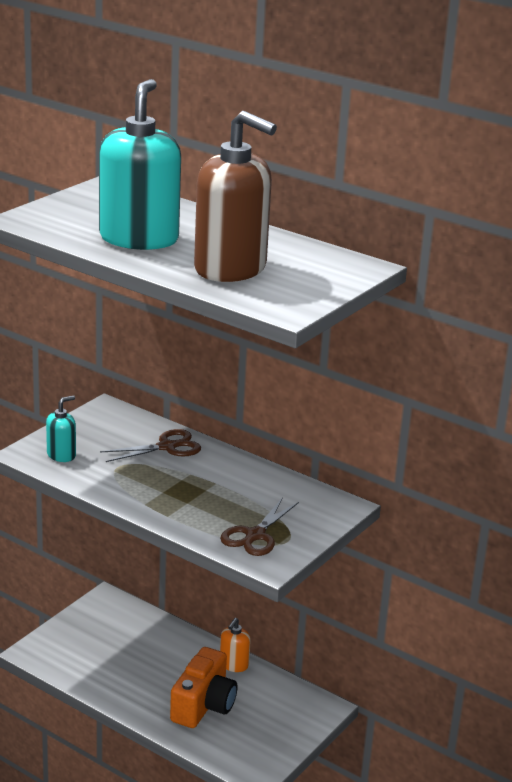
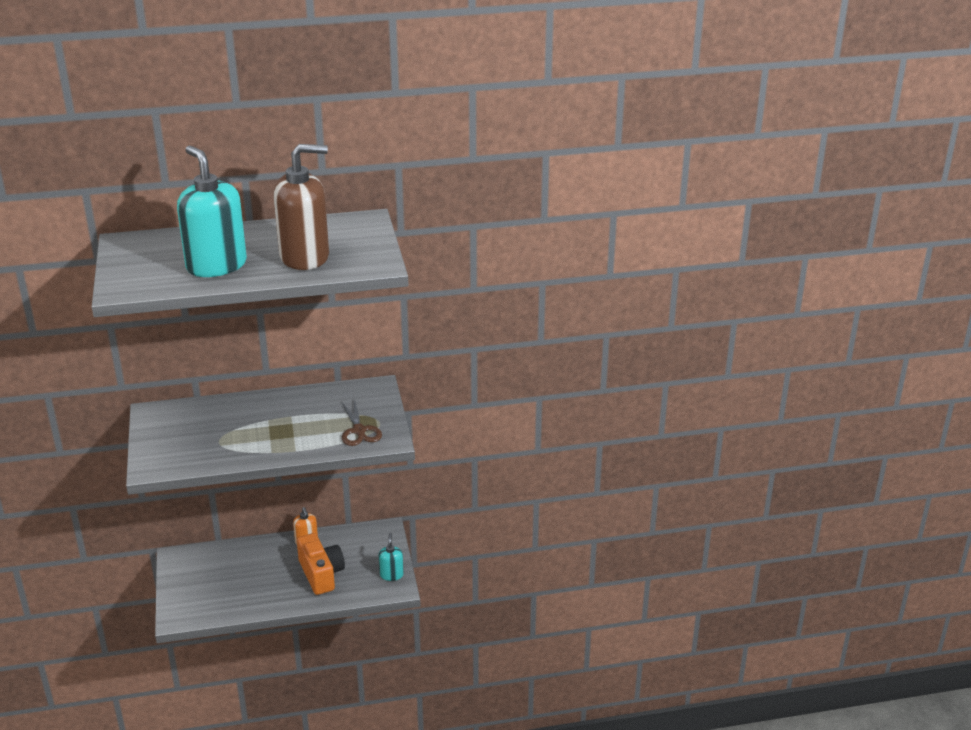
camera: 45 degrees left, 5 degrees up
turquoise soap dispenser [46,395,76,462] -> turquoise soap dispenser moved to [379,533,404,581]
brown scissors [100,429,201,462] -> none

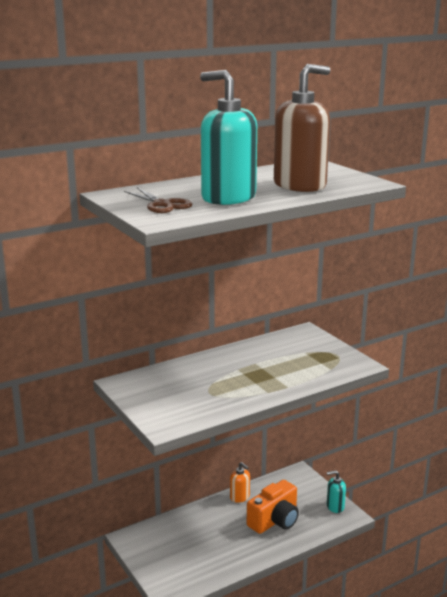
camera: 20 degrees left, 10 degrees down
orange camera [297,533,345,595] -> orange camera turned 90 degrees clockwise [247,480,299,534]
brown scissors [341,398,382,446] -> brown scissors moved to [124,188,192,213]
turquoise soap dispenser [379,533,404,581] -> turquoise soap dispenser turned 75 degrees counterclockwise [327,470,346,513]

